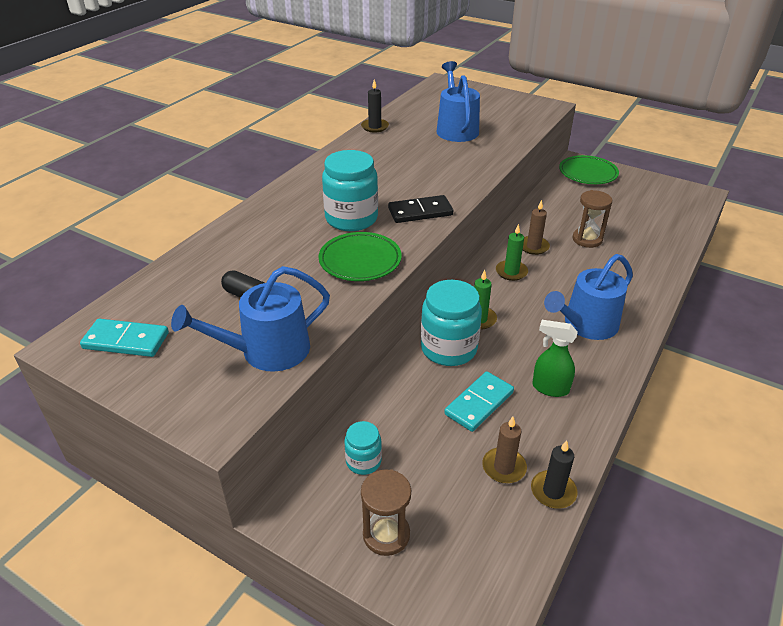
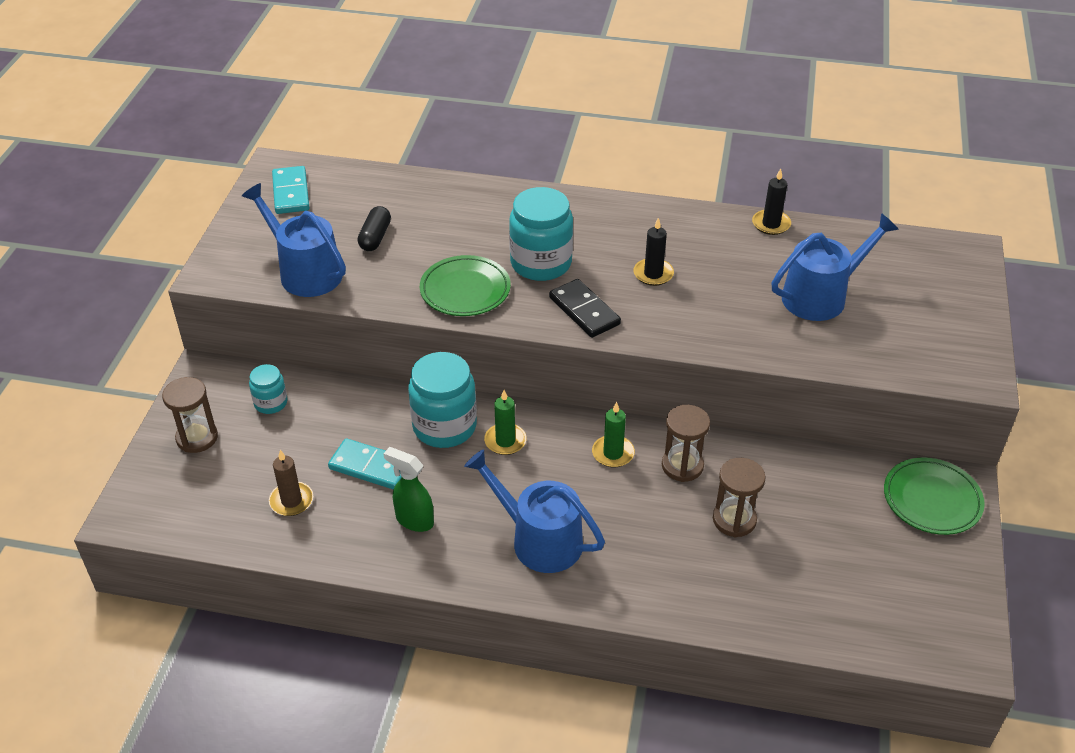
camera: 70 degrees right, 5 degrees up
brown candle [523,200,550,255] -> brown hourglass [662,405,710,482]
black candle [531,440,578,509] -> black candle moved to [633,218,674,286]
green spray bottle [532,320,578,397] -> green spray bottle turned 60 degrees counterclockwise [383,447,434,532]

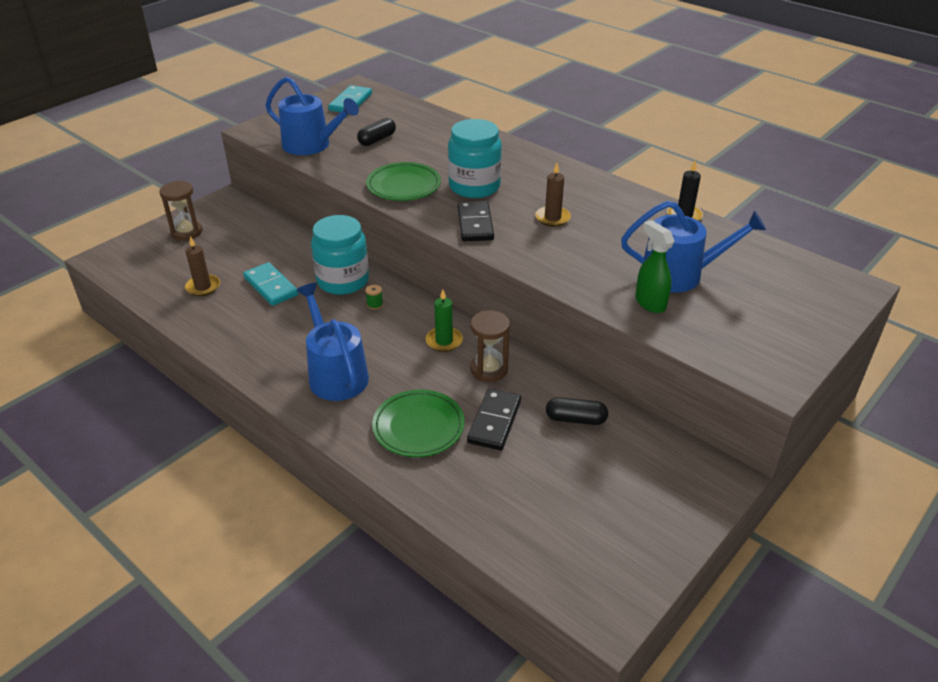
camera: 30 degrees right, 5 degrees down
blue watering can [242,183,346,297] -> blue watering can turned 135 degrees clockwise [265,77,359,155]
turquoise jar [249,364,288,414] -> none
green spray bottle [383,447,434,532] -> green spray bottle moved to [635,220,674,313]
green candle [484,390,527,455] -> green spool [365,285,383,310]
black candle [633,218,674,286] -> brown candle [535,163,571,227]
brown hourglass [713,458,766,537] -> black domino [467,389,521,451]
green plate [884,458,985,535] -> green plate moved to [372,390,465,457]
none -> black capsule [546,397,608,425]

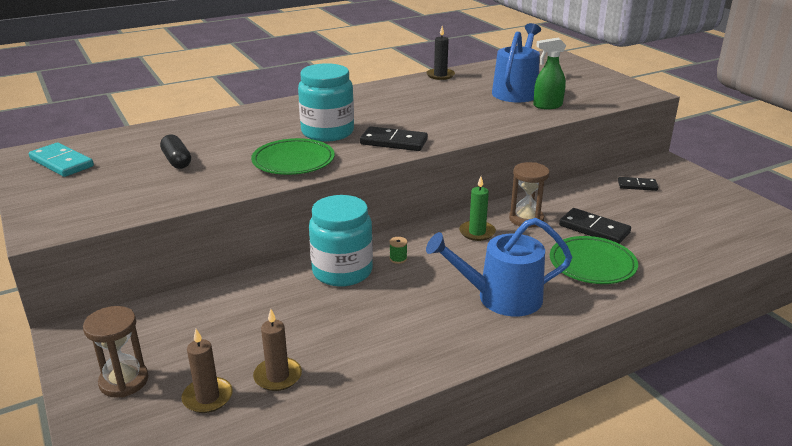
camera: 70 degrees left, 10 degrees down
turquoise domino [243,262,299,306] -> none
blue watering can [265,77,359,155] -> none
brown candle [535,163,571,227] -> brown candle moved to [181,329,233,413]
black capsule [546,397,608,425] -> none
none -> black domino [618,177,658,191]

